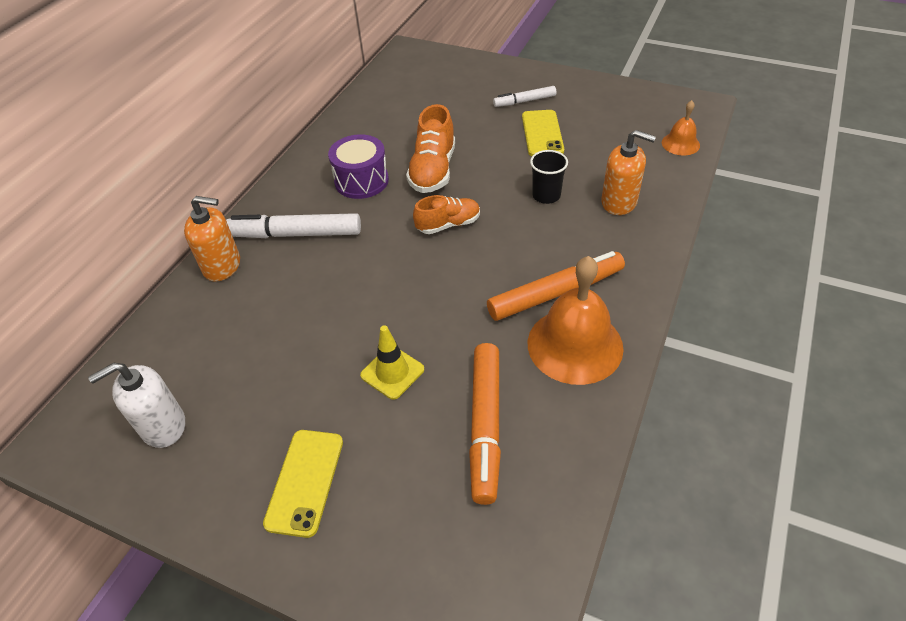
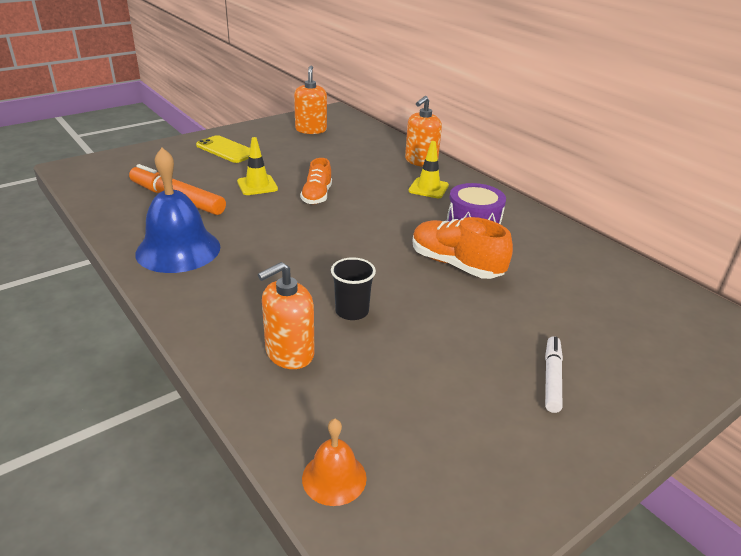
camera: 115 degrees right, 15 degrees down
white soap dispenser [88,363,185,448] -> orange soap dispenser [294,66,327,134]
white marker [226,213,361,238] -> yellow traffic cone [408,141,449,198]
orange shoe [413,195,480,234] -> orange shoe moved to [300,158,332,204]
orange marker [487,251,625,321] -> none
yellow phone [522,110,564,156] -> none
orange bell [528,256,624,385] -> blue bell [135,148,220,273]

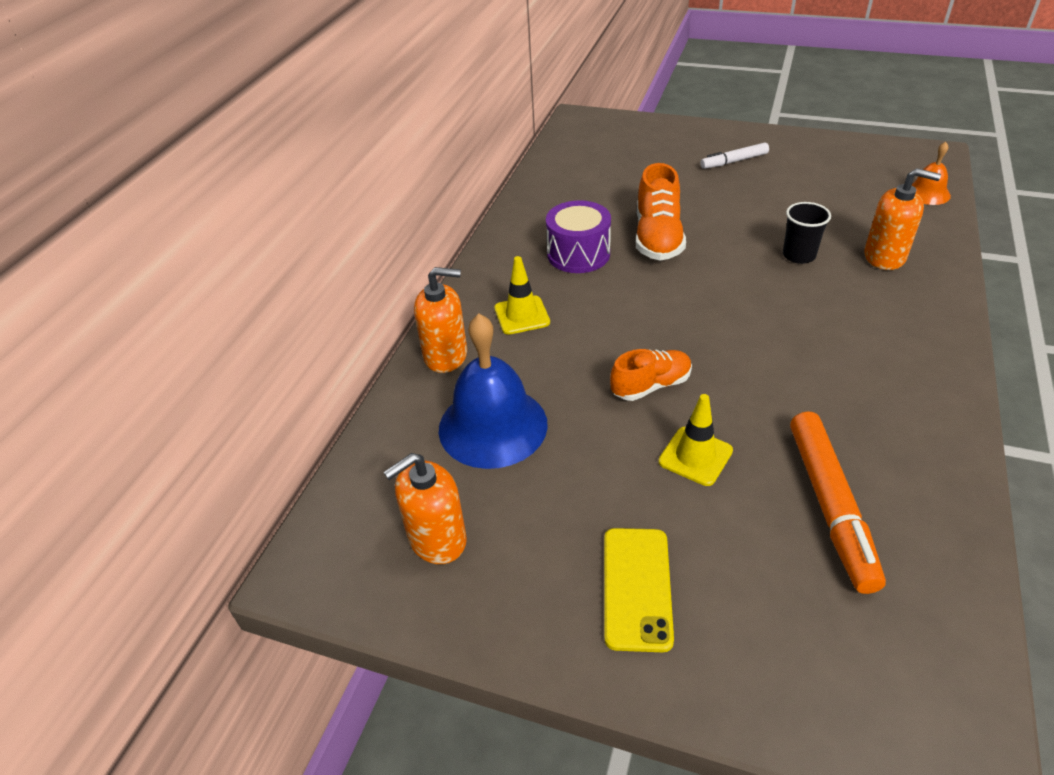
camera: 120 degrees left, 10 degrees up
blue bell [135,148,220,273] -> blue bell moved to [439,314,548,469]

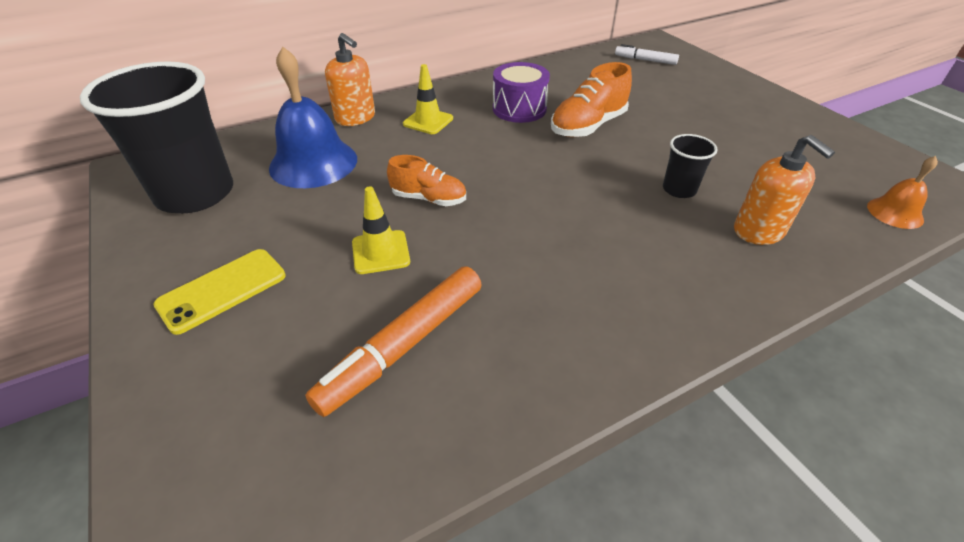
camera: 40 degrees right, 0 degrees up
orange soap dispenser [384,453,467,564] -> black cup [80,61,233,213]
white marker [700,143,769,169] -> white marker moved to [615,44,679,65]

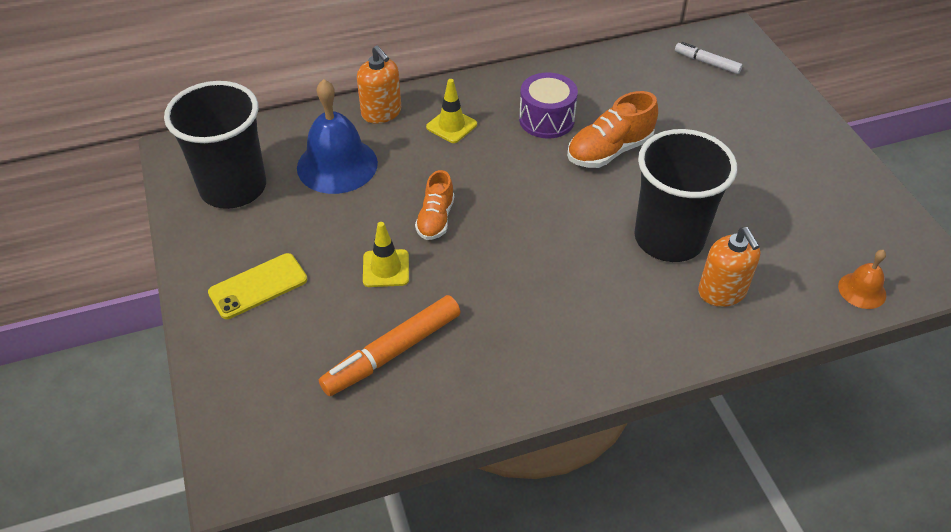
camera: 10 degrees right, 5 degrees up
orange shoe [387,155,466,206] -> orange shoe turned 75 degrees clockwise [415,170,454,240]
black cup [663,134,718,198] -> black cup [634,129,737,262], size x2.23

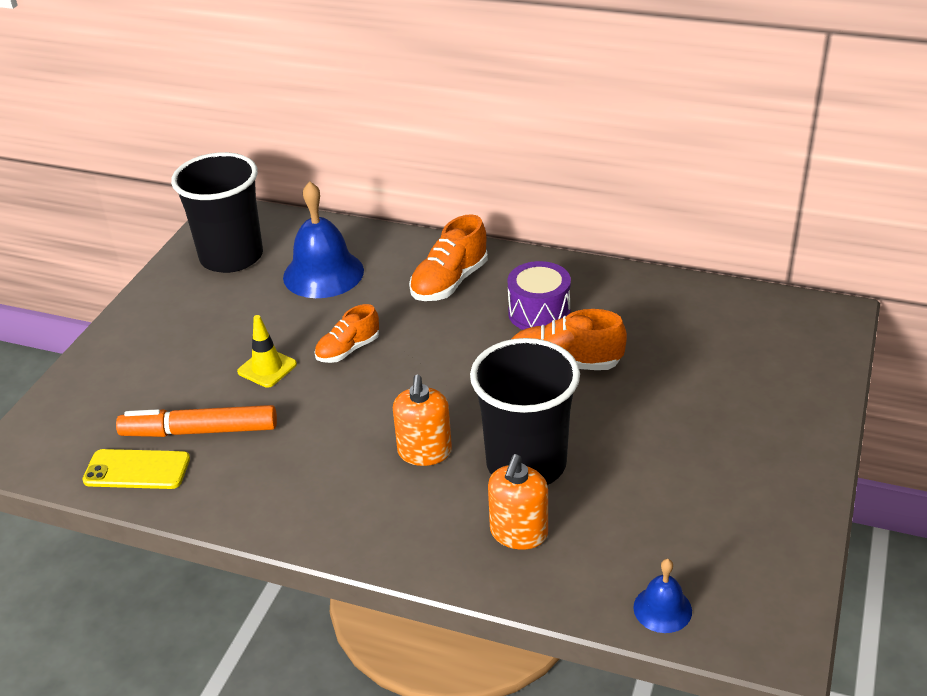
camera: 40 degrees right, 10 degrees down
yellow phone [208,253,307,319] -> yellow phone moved to [82,449,190,489]
orange soap dispenser [357,45,401,124] -> orange soap dispenser moved to [393,375,452,466]
yellow traffic cone [426,79,477,143] -> orange shoe [409,214,488,301]
white marker [675,42,743,74] -> none
orange bell [838,250,886,309] -> blue bell [633,559,692,633]

